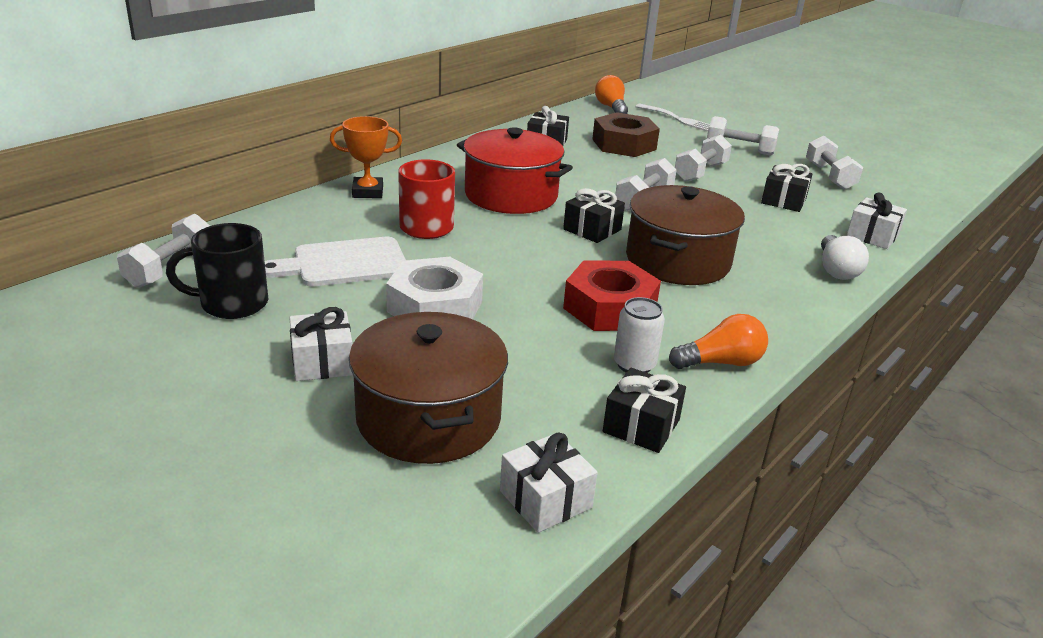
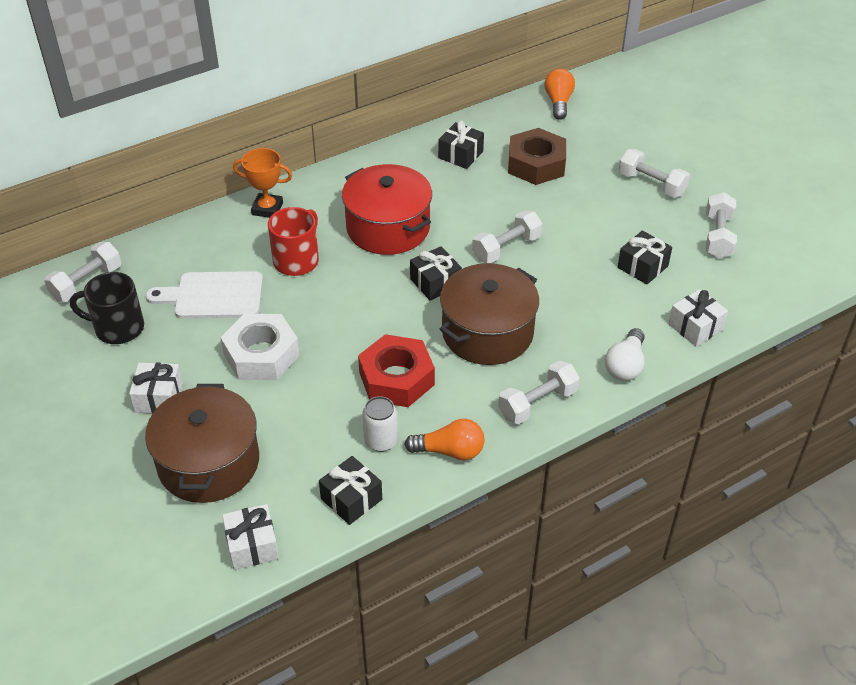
camera: 20 degrees right, 15 degrees up
white fork [635,104,710,132] -> none
white dumbbell [675,135,732,182] -> white dumbbell moved to [498,361,580,424]

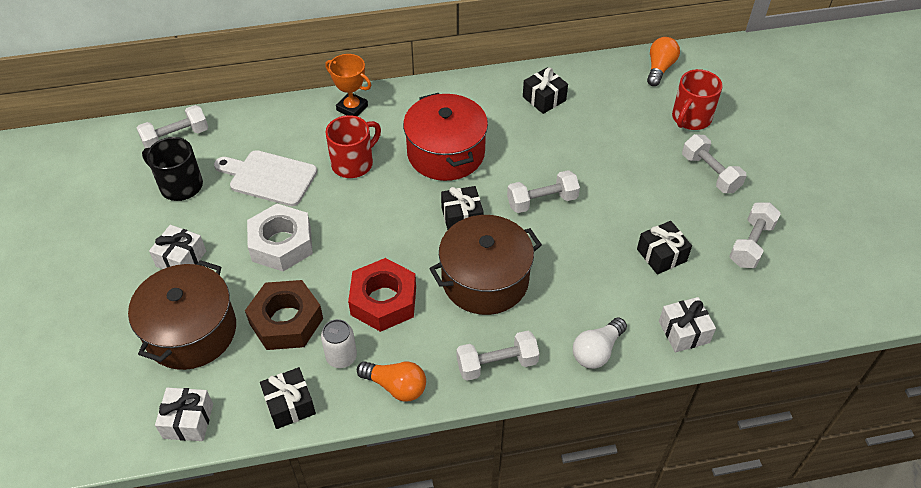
camera: 20 degrees right, 5 degrees up
brown nut [508,128,566,185] -> brown nut moved to [245,280,323,350]
none -> red mug [672,69,723,130]

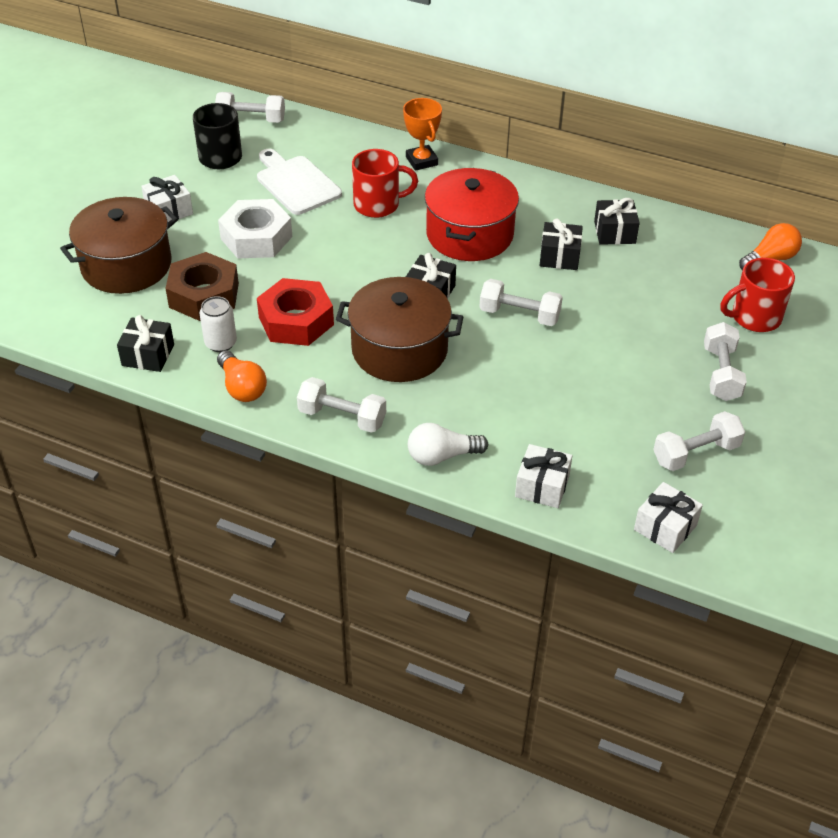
camera: 35 degrees right, 5 degrees down
white gift [155,388,213,441] -> white gift moved to [634,482,703,553]
black gift [637,221,692,275] -> black gift moved to [540,219,583,270]

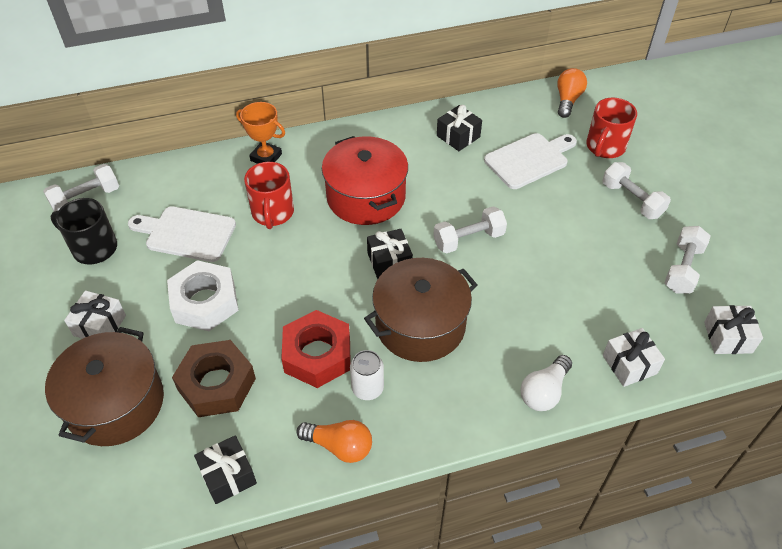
camera: 40 degrees left, 5 degrees up
white can [200,296,237,352] -> white can moved to [350,350,384,400]
white dumbbell [297,377,386,433] -> none
red mug [352,149,418,218] -> red mug turned 135 degrees clockwise [244,162,294,229]
black gift [540,219,583,270] -> none
none -> white cutting board [484,133,577,189]

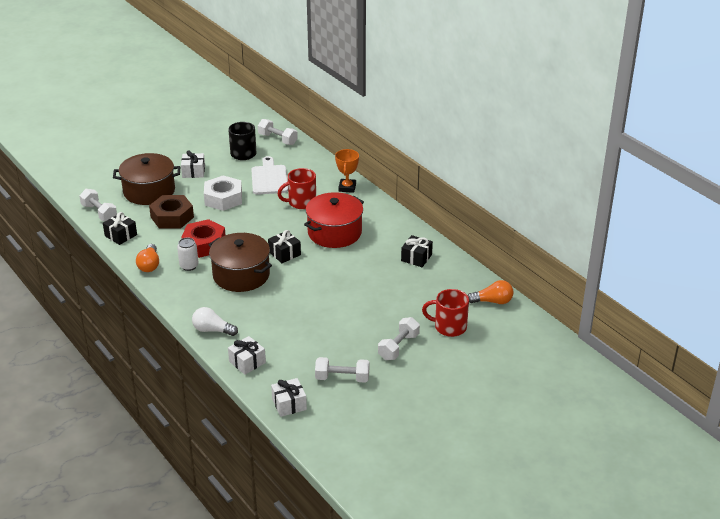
camera: 70 degrees right, 15 degrees down
white dumbbell [433,206,507,254] -> white dumbbell moved to [79,189,117,221]
white cutting board [484,133,577,189] -> none

